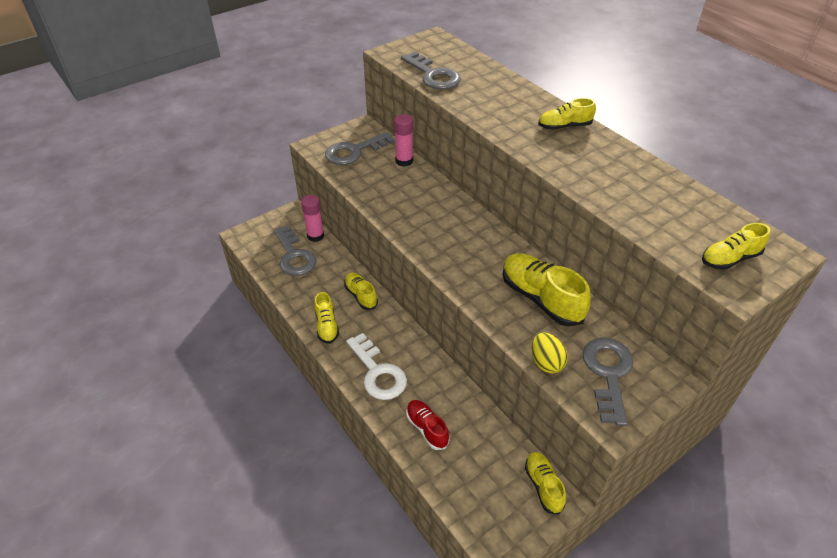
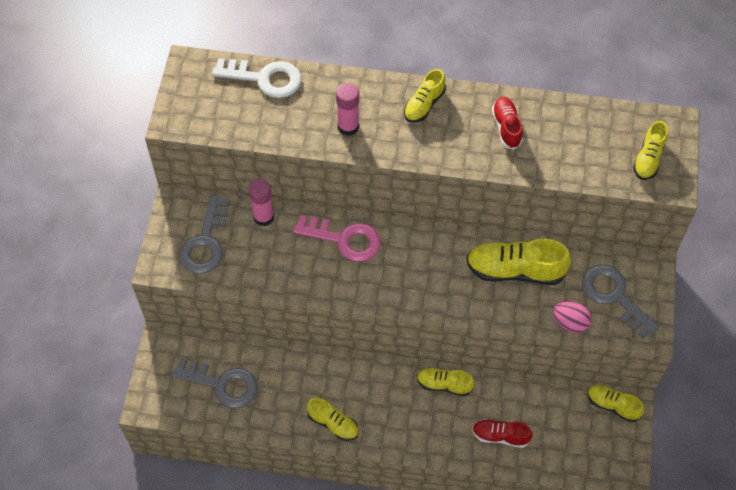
camera: 45 degrees left, 15 degrees up
pink glue stick [301,195,324,242] -> pink glue stick moved to [336,83,359,136]
yellow shoe [344,273,378,310] -> yellow shoe moved to [417,368,474,397]
white key [346,333,407,400] -> white key moved to [212,58,301,98]
grey key [401,52,461,89] -> none
yellow egg [532,332,568,374] -> pink egg [553,301,592,333]
none -> pink key [293,215,381,262]
none -> red shoe [492,97,523,150]

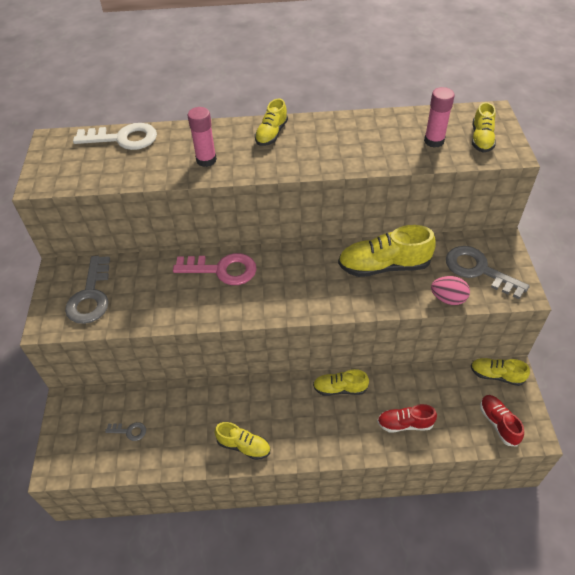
camera: 10 degrees left, 10 degrees down
grey key [172,358,258,408] -> grey key [105,422,146,441], size x0.48
pink glue stick [248,179,274,226] -> pink glue stick moved to [424,87,455,148]
red shoe [492,97,523,150] -> red shoe moved to [480,395,524,446]

